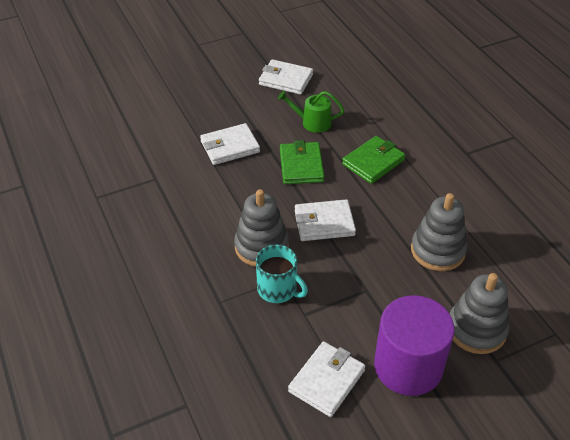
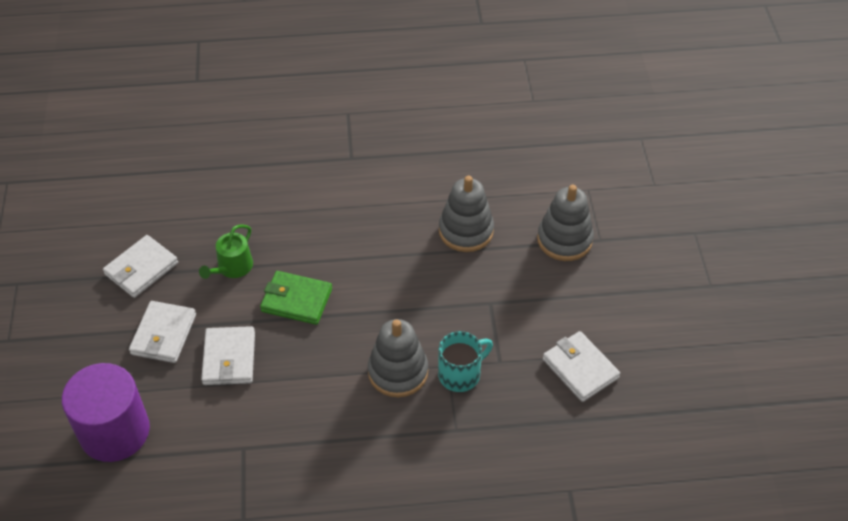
camera: 70 degrees left, 5 degrees up
white wallet [295,199,356,241] -> white wallet moved to [129,301,196,363]
green wallet [342,136,405,184] -> none
purple cylinder [374,295,455,396] -> purple cylinder moved to [62,363,150,462]

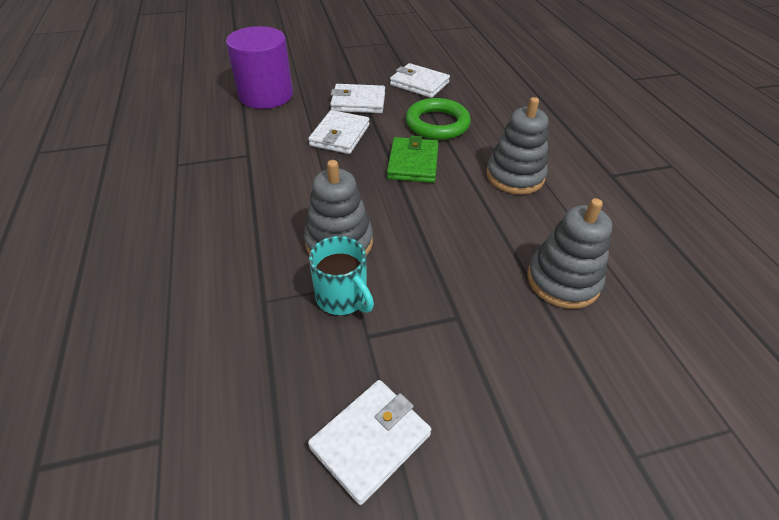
camera: 80 degrees right, 5 degrees down
green watering can [199,224,253,279] -> green ring [406,98,471,140]
white wallet [201,326,255,385] -> white wallet turned 60 degrees counterclockwise [308,110,370,154]
grey stacking toy [537,185,594,261] -> grey stacking toy moved to [486,97,548,194]

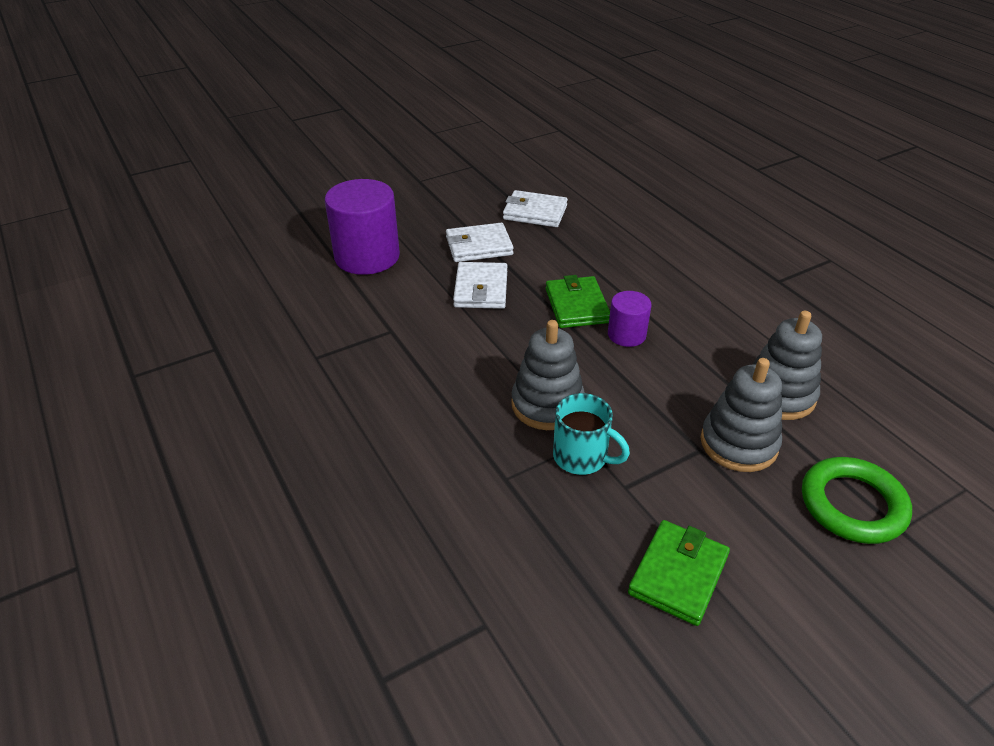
camera: 15 degrees left, 5 degrees down
white wallet [308,380,431,505] -> green wallet [628,520,730,626]
green ring [406,98,471,140] -> green ring moved to [802,457,912,544]
grey stacking toy [486,97,548,194] -> grey stacking toy moved to [701,358,782,472]
none -> purple cylinder [608,291,652,347]

